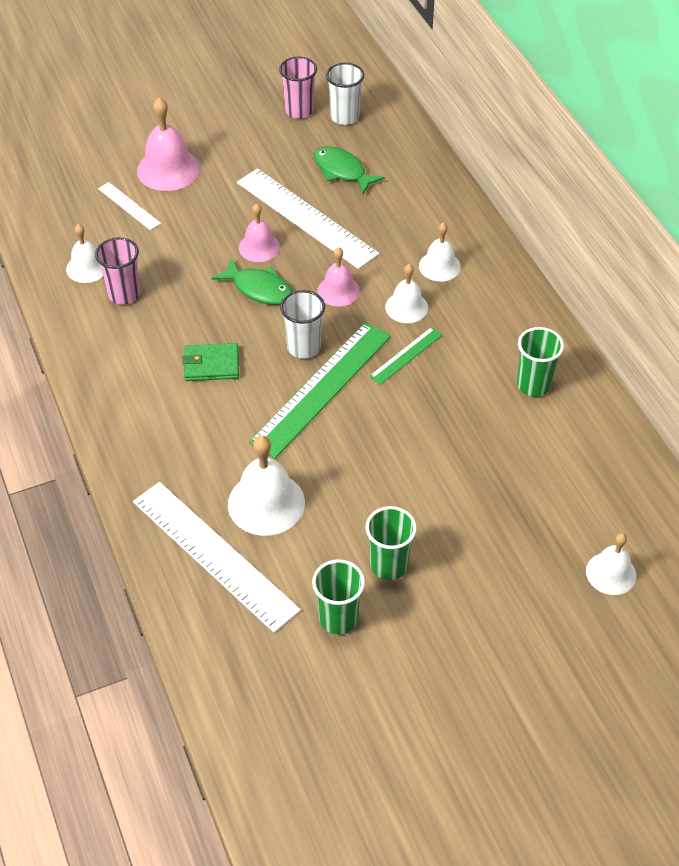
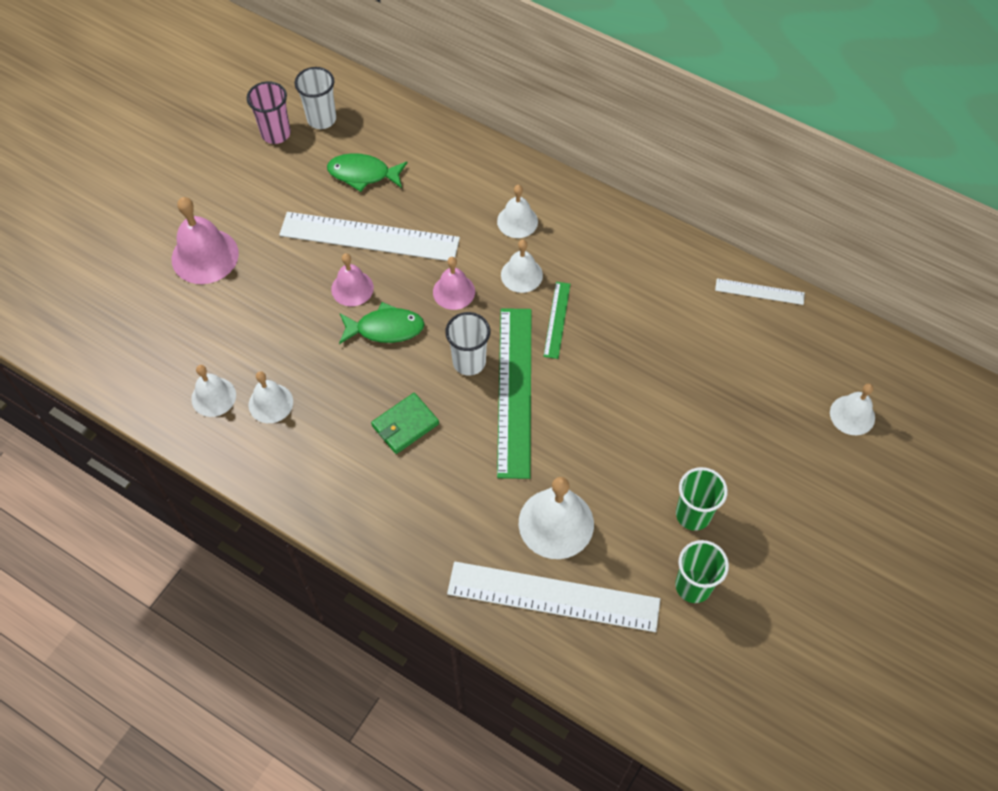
camera: 35 degrees left, 10 degrees up
pink cup [95,237,140,305] -> white bell [248,371,293,423]
white ruler [98,182,161,230] -> white ruler moved to [715,278,805,305]
green cup [517,327,564,397] -> none

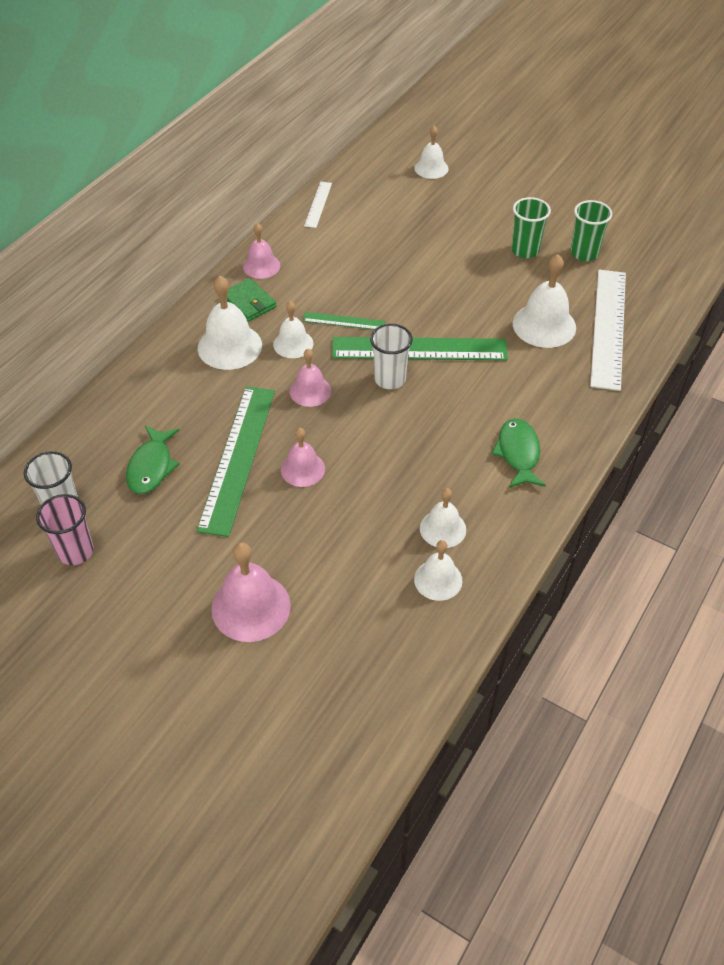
camera: 90 degrees left, 10 degrees down
white ruler [279,212,460,261] -> green ruler [196,386,275,537]
green fish [339,302,424,344] -> green fish moved to [491,418,546,488]
green wallet [371,393,439,454] -> green wallet moved to [227,278,277,322]
white bell [497,185,538,238] -> white bell [198,276,262,370], size x1.60
none -> pink bell [243,223,280,279]

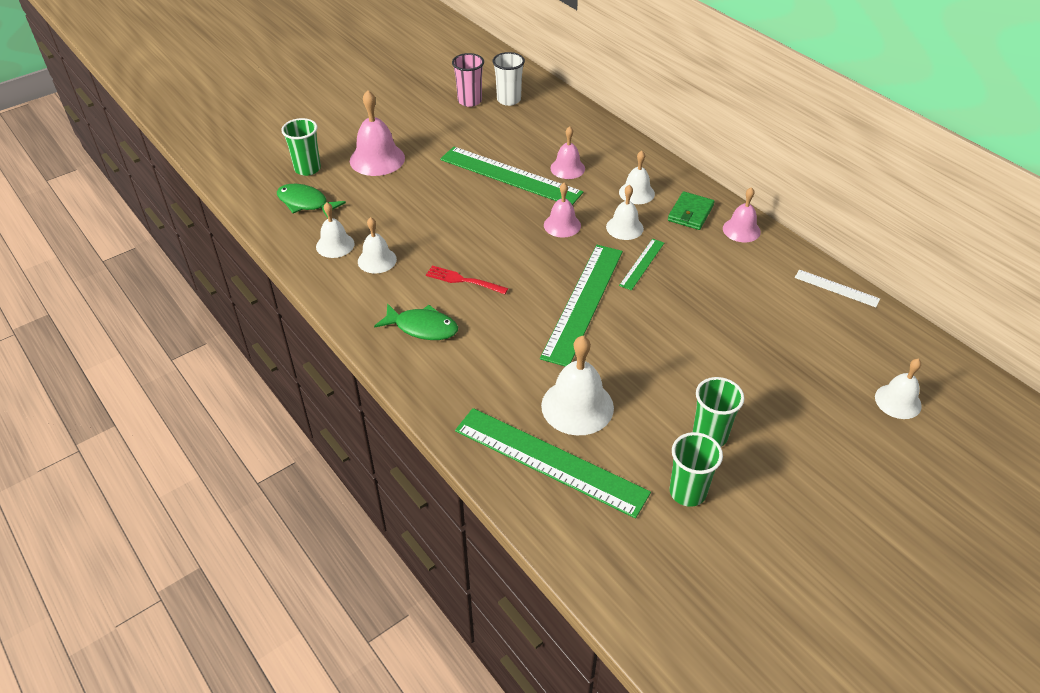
camera: 110 degrees right, 5 degrees down
green fish [126,426,180,494] -> green fish moved to [277,184,346,218]
white bell [198,276,262,370] -> white bell [619,151,655,204], size x0.62
green wallet [227,278,277,322] -> green wallet turned 45 degrees counterclockwise [668,191,715,230]
pink bell [281,428,325,487] -> pink bell moved to [550,126,585,179]
white cup [370,324,413,389] -> none
white ruler [590,270,626,391] -> green ruler [455,408,651,519]
none -> green cup [282,118,321,176]
none -> red fork [426,265,508,294]

